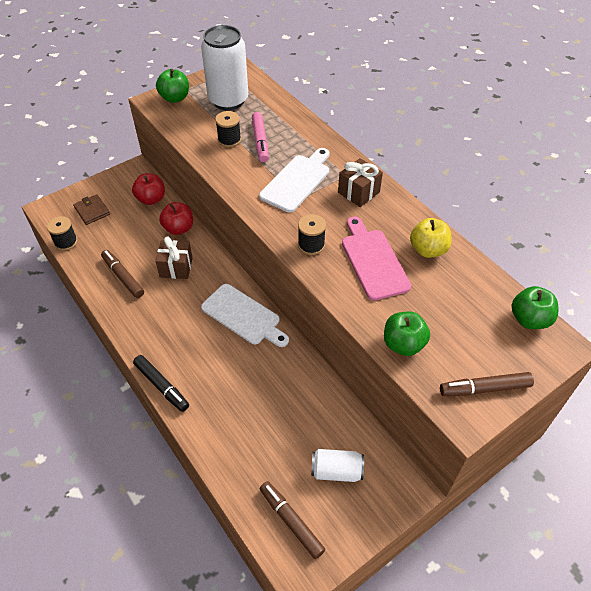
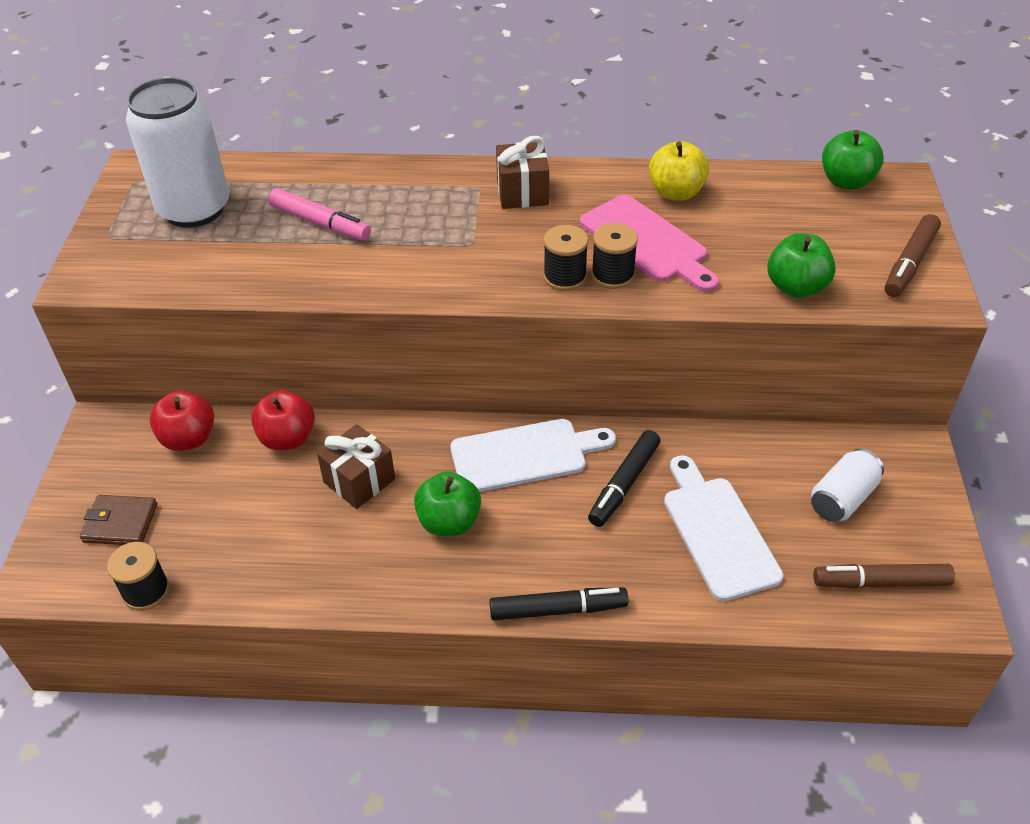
camera: 50 degrees left, 5 degrees down
brown marker [101,250,144,298] -> none
green apple [156,69,189,103] -> green apple moved to [414,472,481,536]
black spool [215,111,241,147] -> black spool moved to [591,223,638,289]
white cutting board [259,148,329,212] -> white cutting board moved to [664,455,783,601]
pink cutting board [342,217,411,301] -> pink cutting board turned 150 degrees counterclockwise [580,195,719,292]
none -> black marker [588,430,661,527]

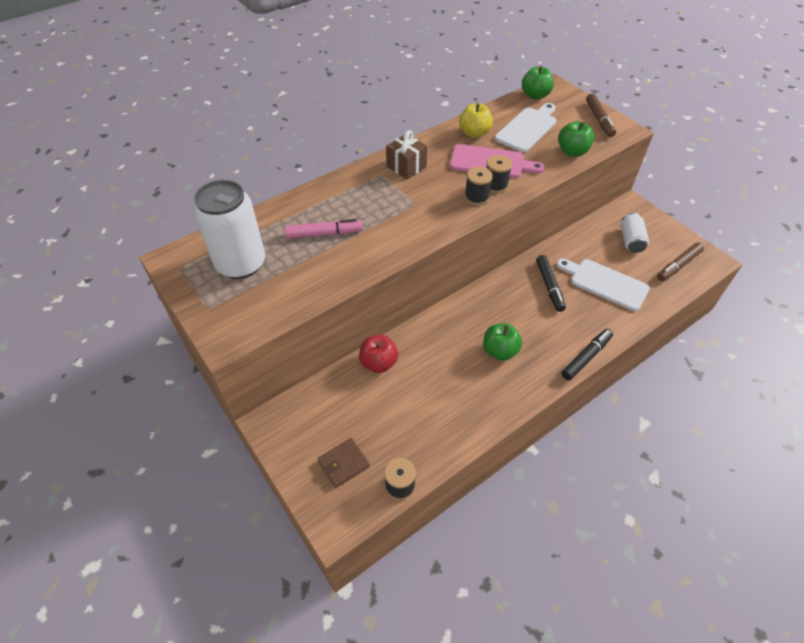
camera: 40 degrees left, 5 degrees up
red apple [150,391,214,451] -> none
brown gift [317,424,395,509] -> none
white cutting board [450,419,616,492] -> white cutting board moved to [495,103,557,152]

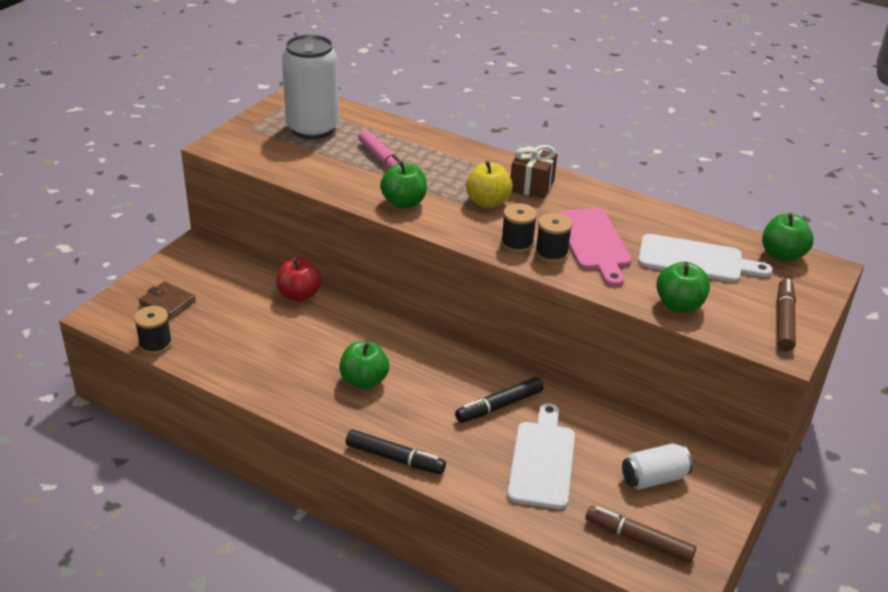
camera: 65 degrees right, 15 degrees down
yellow apple [459,103,493,138] -> yellow apple moved to [466,161,513,208]
brown marker [586,93,616,137] -> brown marker turned 135 degrees clockwise [777,279,796,351]
none -> green apple [380,161,427,209]

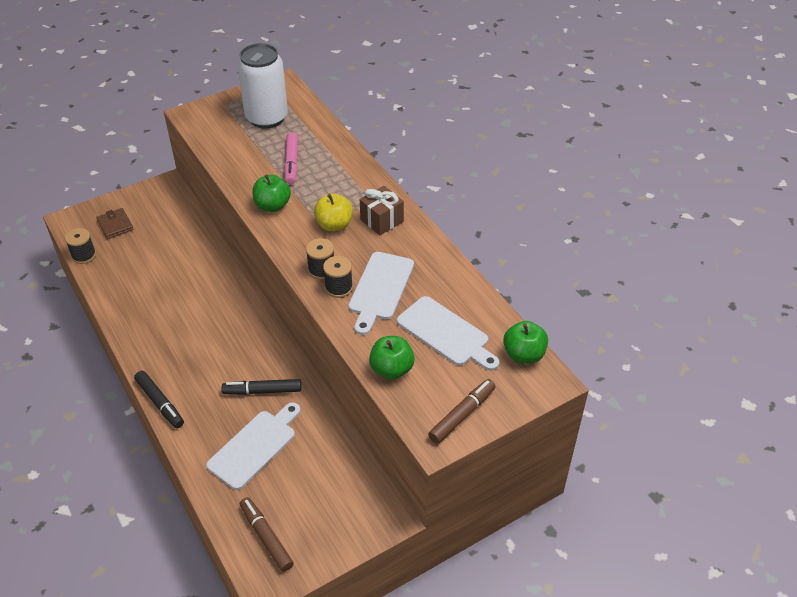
camera: 30 degrees right, 10 degrees up
red apple [276,258,322,302] -> none
green apple [339,341,389,389] -> none
pink cutting board [557,208,632,286] -> white cutting board [349,252,414,335]
white can [622,443,693,490] -> none

